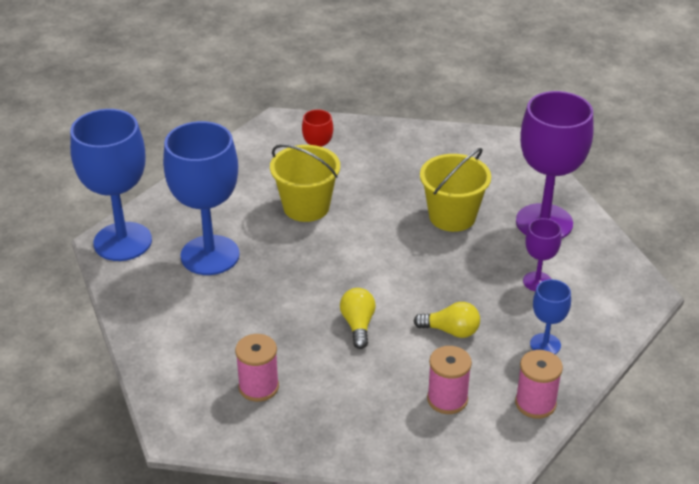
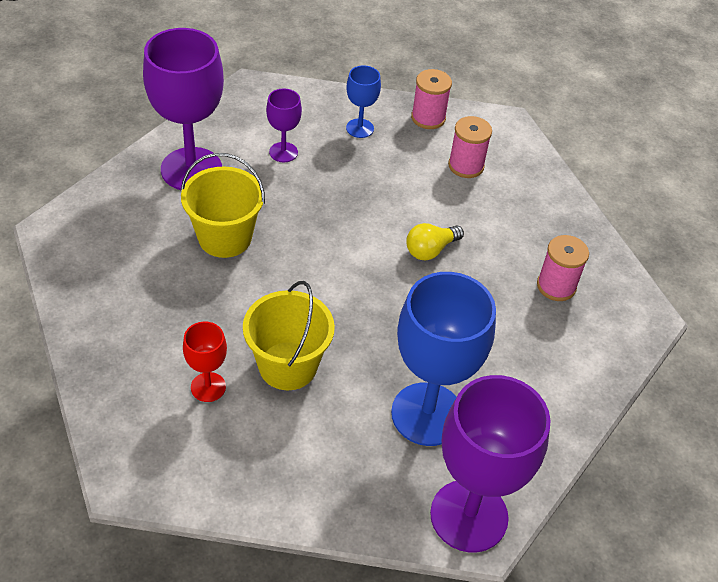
camera: 125 degrees left, 10 degrees up
blue goblet [70,109,152,261] -> purple goblet [430,375,551,552]
yellow light bulb [414,302,480,338] -> none

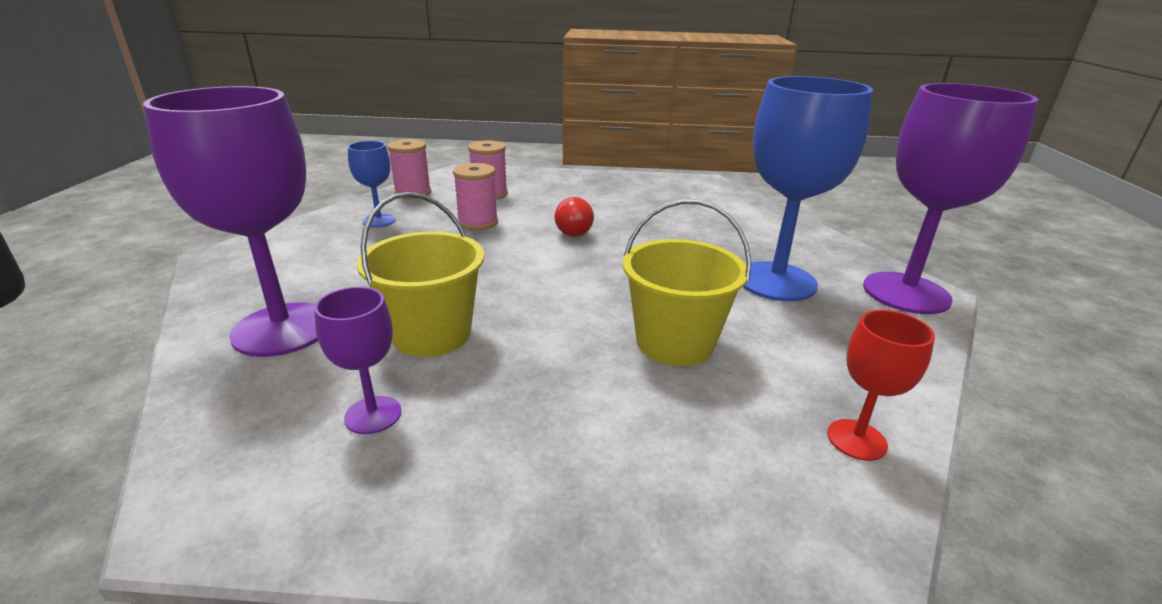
camera: 60 degrees left, 20 degrees down
red goblet [183,321,227,402] -> red goblet moved to [827,310,935,461]
purple goblet [266,89,302,162] -> purple goblet moved to [314,287,402,434]
yellow light bulb [406,223,464,260] -> red light bulb [555,197,594,237]
pink spool [537,235,589,301] -> pink spool moved to [453,163,498,230]

